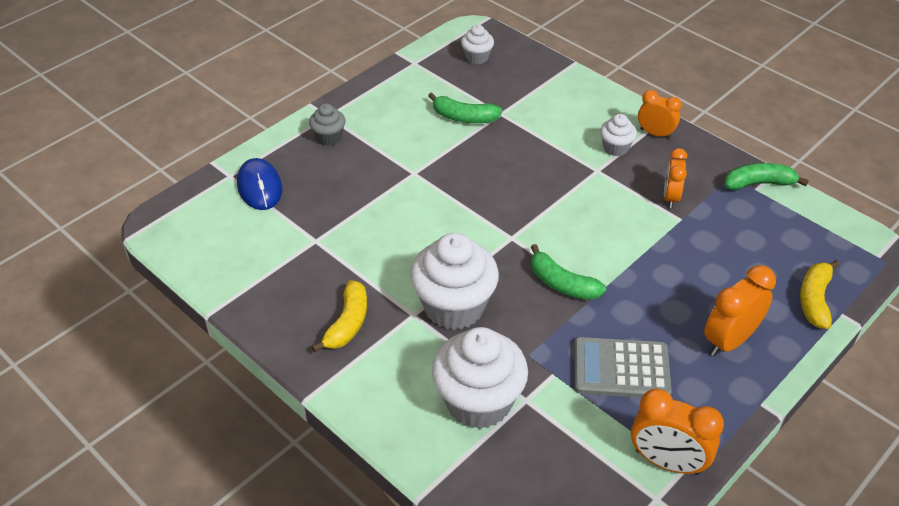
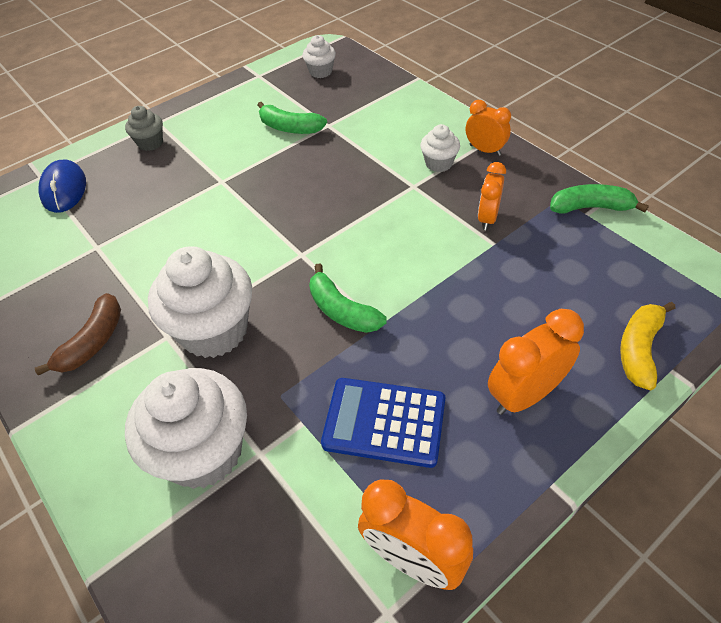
camera: 10 degrees right, 5 degrees up
yellow banana [312,280,367,352] -> brown banana [35,293,121,375]
grey calculator [574,337,672,398] -> blue calculator [321,378,445,468]

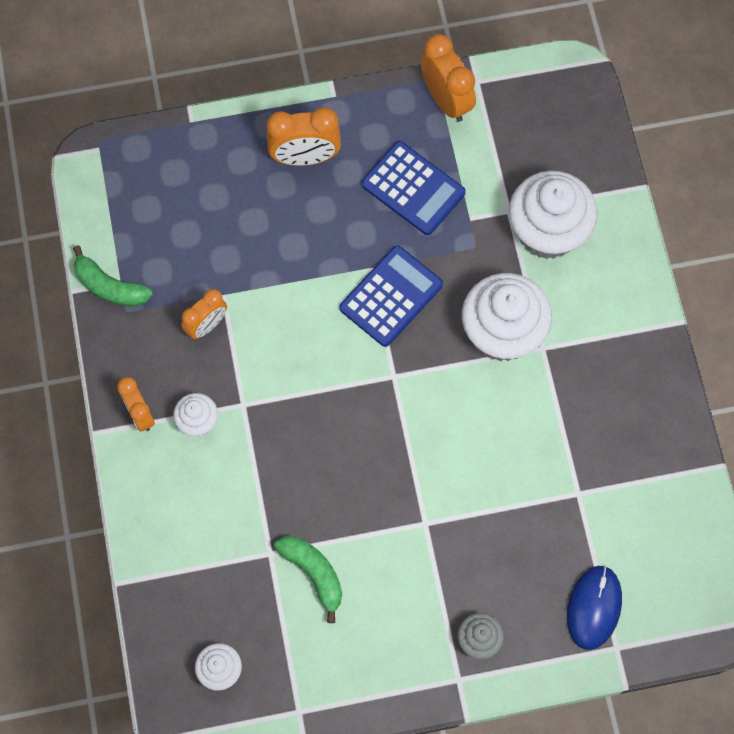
camera: 155 degrees left, 20 degrees up
brown banana [35,293,121,375] -> none
green banana [309,264,386,333] -> blue calculator [340,246,443,347]
yellow banana [620,302,676,390] -> none

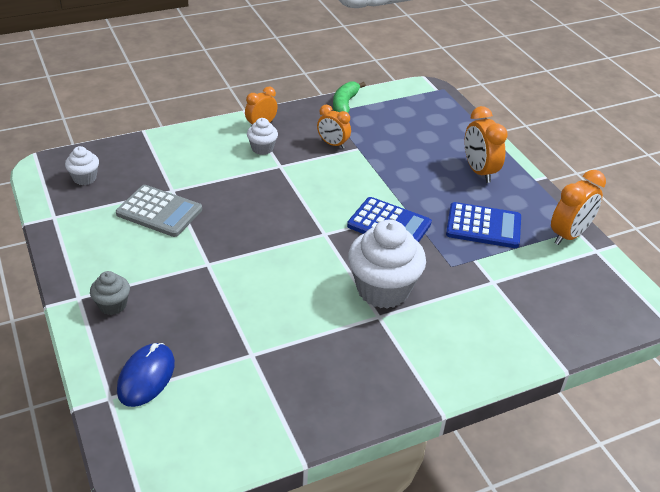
camera: 75 degrees right, 30 degrees down
green banana [274,536,342,623] -> grey calculator [116,185,202,237]
blue calculator [362,141,466,235] -> blue calculator turned 105 degrees counterclockwise [446,202,521,248]
white cupcake [509,170,597,259] -> none
blue mouse [567,565,622,650] -> blue mouse turned 75 degrees counterclockwise [117,343,175,407]

